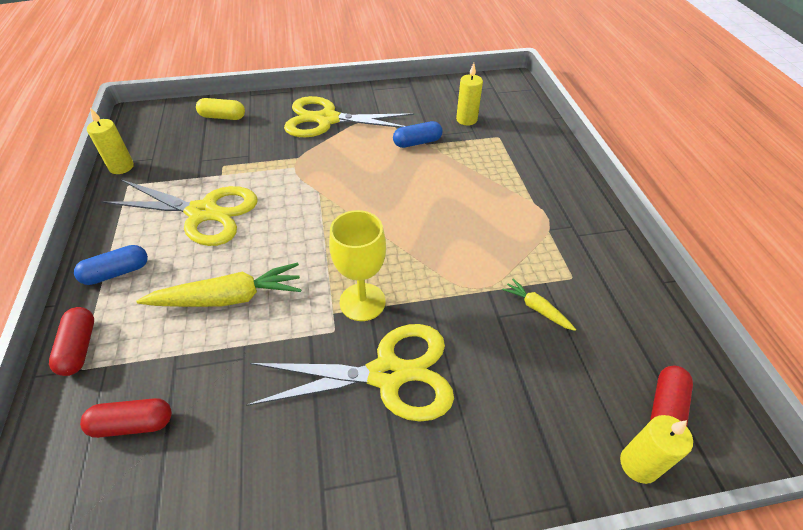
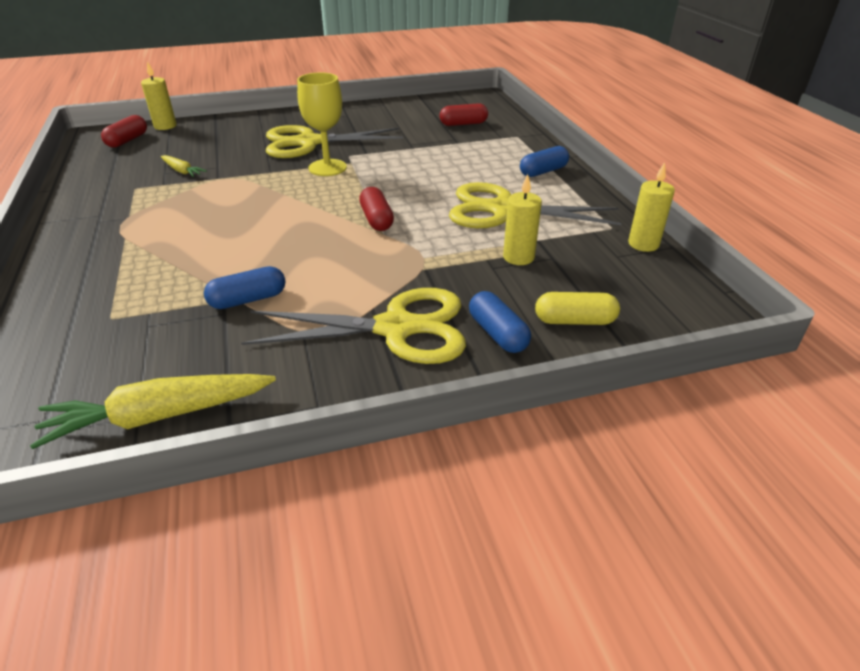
camera: 175 degrees right, 10 degrees down
red capsule [49,307,94,376] -> red capsule moved to [359,187,394,231]
yellow carrot [136,263,302,307] -> yellow carrot moved to [30,374,276,449]
yellow candle [456,63,483,125] -> yellow candle moved to [503,174,542,265]
none -> blue capsule [469,291,531,353]

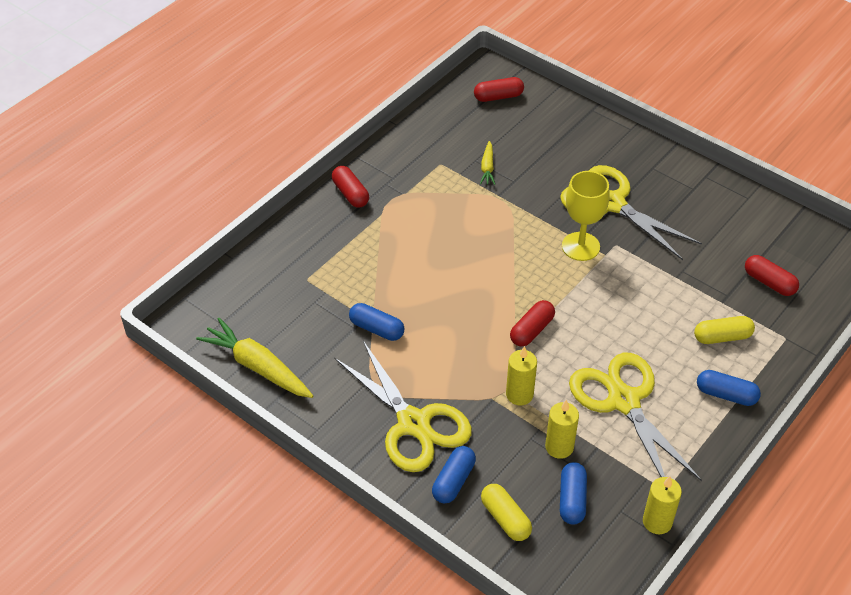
camera: 55 degrees right, 10 degrees up
yellow candle [141,61,176,130] -> yellow candle moved to [506,346,537,405]
none -> red capsule [332,166,369,208]
none -> blue capsule [560,462,587,525]
none -> yellow capsule [694,316,755,344]

